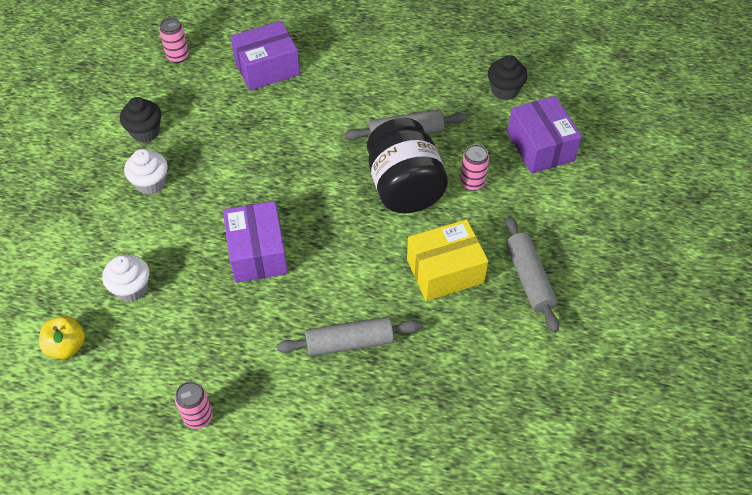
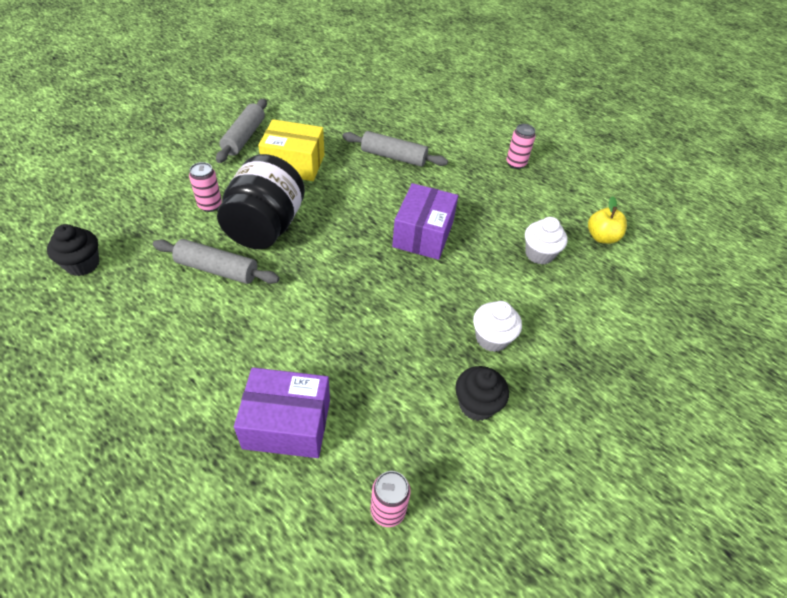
camera: 155 degrees left, 5 degrees down
purple box [507,96,582,174] -> none

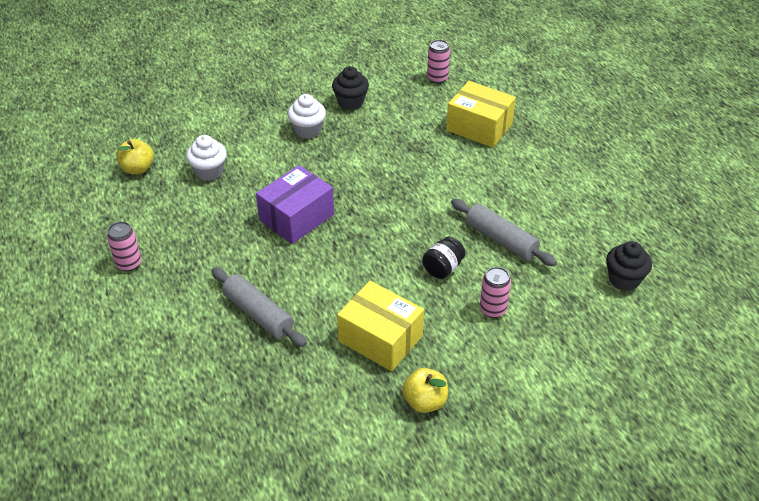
camera: 150 degrees left, 5 degrees down
grey rolling pin [216,99,267,163] -> yellow apple [402,368,448,413]
black jar [217,154,305,249] -> black jar [422,237,465,279], size x0.45
purple box [234,367,330,458] -> yellow box [446,81,516,148]

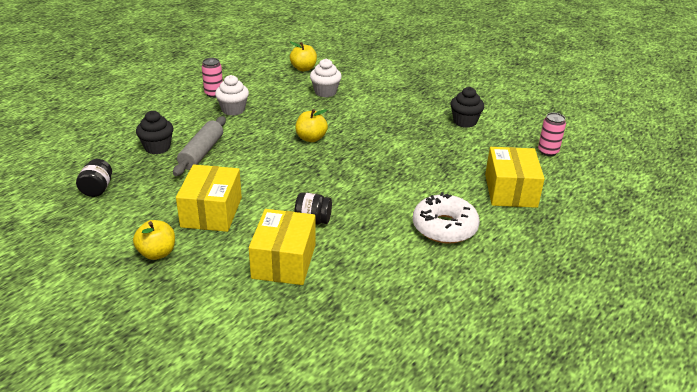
camera: 60 degrees right, 10 degrees down
purple box [256,165,334,244] -> yellow apple [295,109,328,142]
white cupcake [288,94,326,139] -> white cupcake moved to [215,75,249,116]
grey rolling pin [451,199,557,266] -> none
pink can [480,267,511,318] -> yellow box [249,209,316,285]
black cupcake [606,241,652,291] -> black cupcake moved to [136,111,173,154]
none -> black jar [76,159,112,197]
none -> white donut [413,192,480,244]

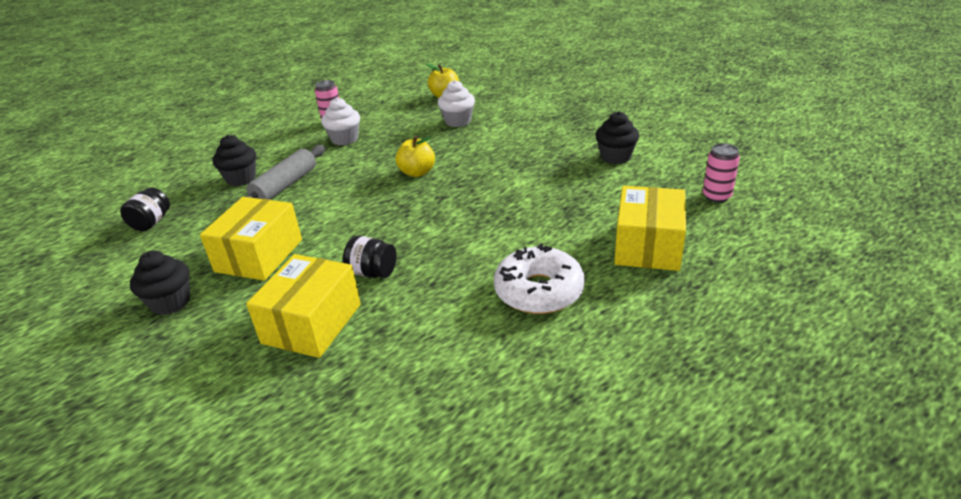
camera: 15 degrees right, 0 degrees up
yellow apple [133,220,175,260] -> black cupcake [130,250,190,315]

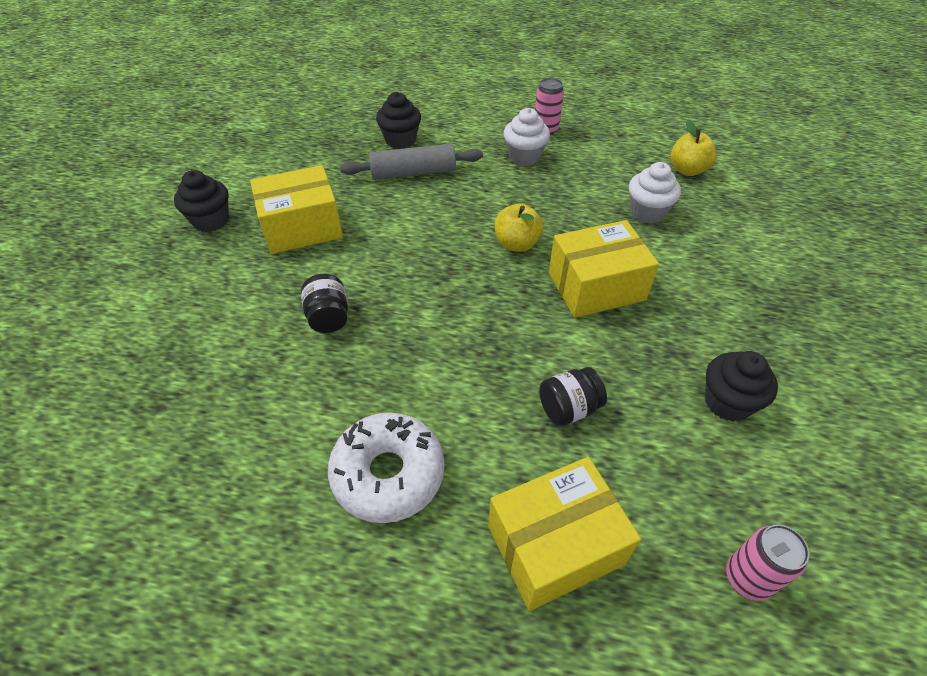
camera: 50 degrees right, 15 degrees up
black jar [120,187,170,231] -> black jar moved to [539,367,607,426]
yellow box [246,254,361,358] -> yellow box moved to [549,220,659,318]

